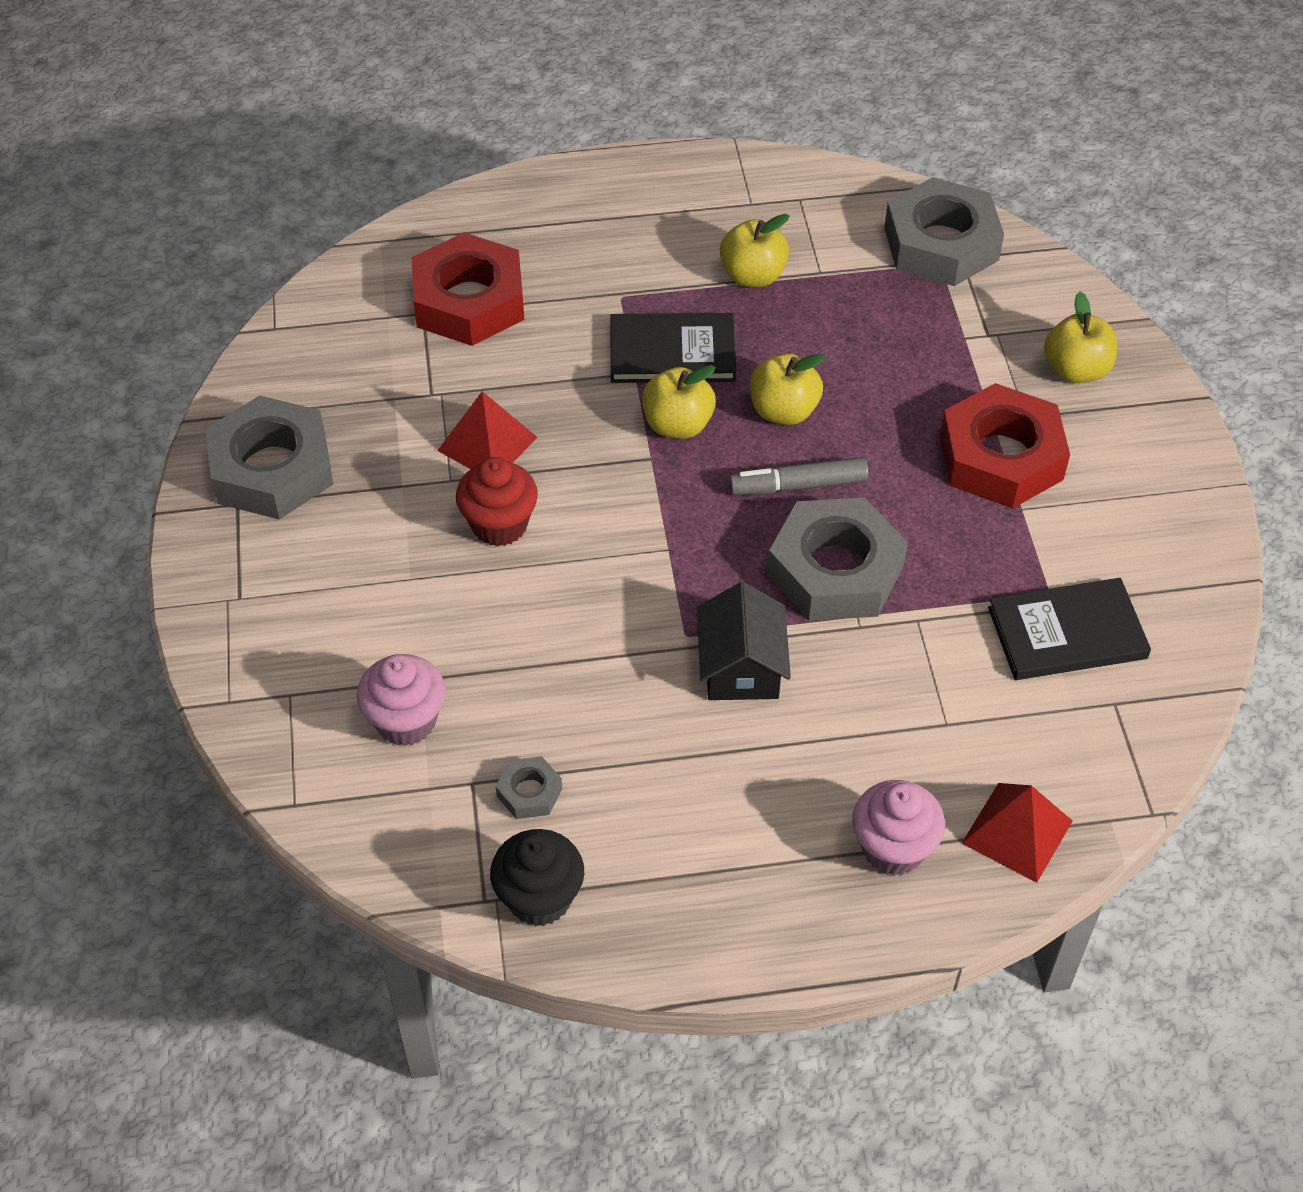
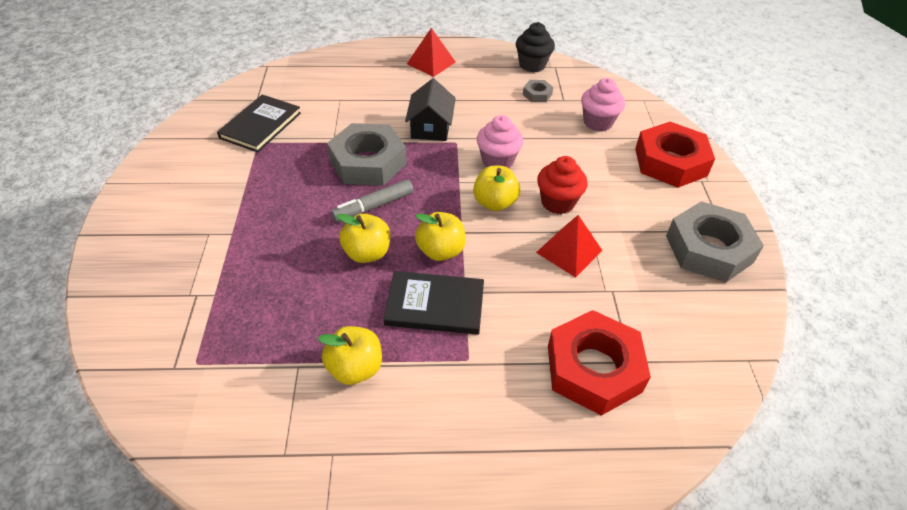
camera: 175 degrees left, 5 degrees down
grey marker [729,457,869,495] -> grey marker turned 150 degrees clockwise [331,179,413,222]
pink cupcake [852,780,945,876] -> pink cupcake moved to [477,115,523,168]
grey nut [884,177,1004,286] -> none
red nut [940,383,1070,508] -> red nut moved to [635,122,715,188]
red pyramid [962,783,1073,883] -> red pyramid moved to [407,28,456,77]
black book [988,578,1151,680] -> black book turned 60 degrees counterclockwise [217,95,301,152]
yellow apple [1044,292,1117,383] -> yellow apple moved to [473,166,520,211]

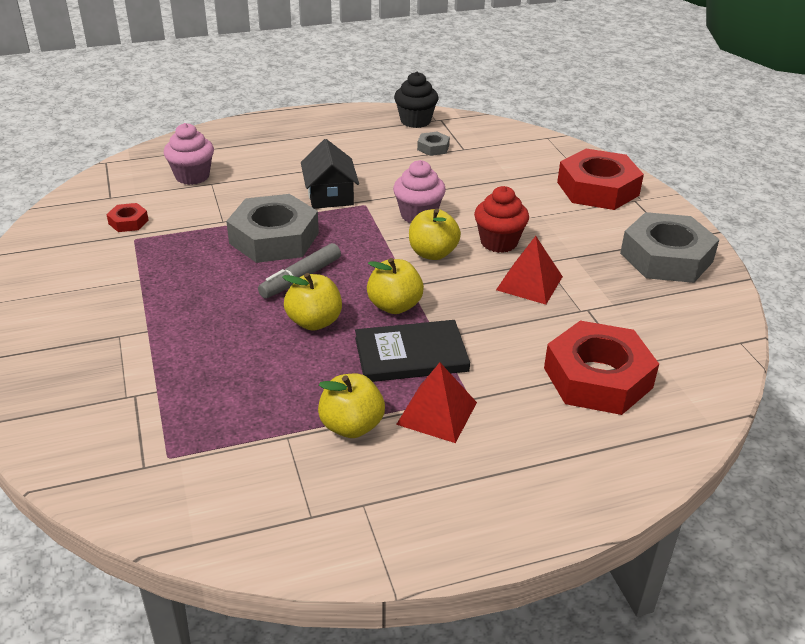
camera: 15 degrees left, 10 degrees down
black book [217,95,301,152] -> red nut [106,203,148,232]
red pyramid [407,28,456,77] -> red pyramid moved to [396,363,477,443]
pink cupcake [581,78,625,132] -> pink cupcake moved to [164,123,214,185]

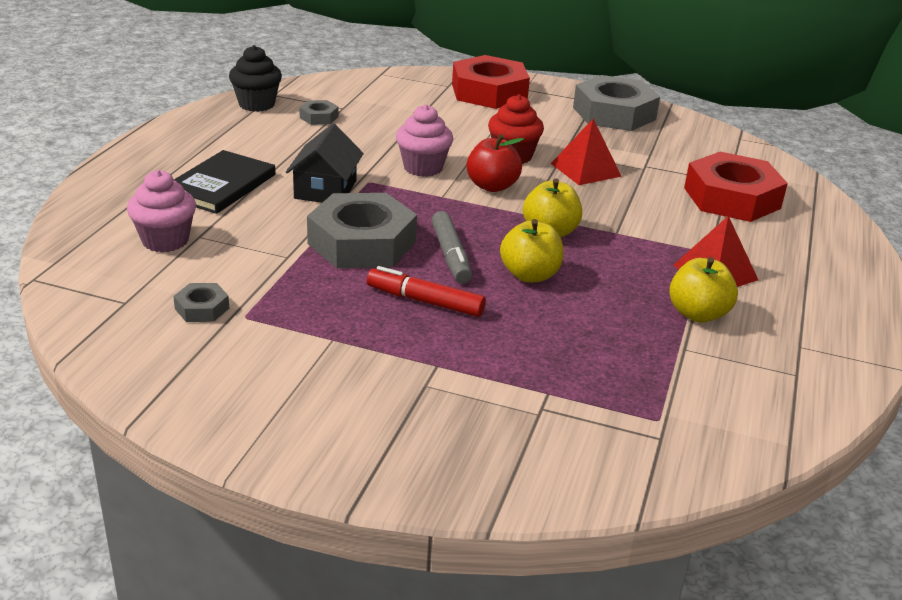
camera: 55 degrees left, 5 degrees down
red nut [106,203,148,232] -> grey nut [173,283,229,322]
black house [301,139,359,208] -> black house turned 75 degrees clockwise [286,124,364,203]
black book [355,320,470,382] -> black book moved to [174,150,275,214]
yellow apple [409,208,461,260] -> red apple [467,134,524,192]
none -> red marker [367,266,486,317]

